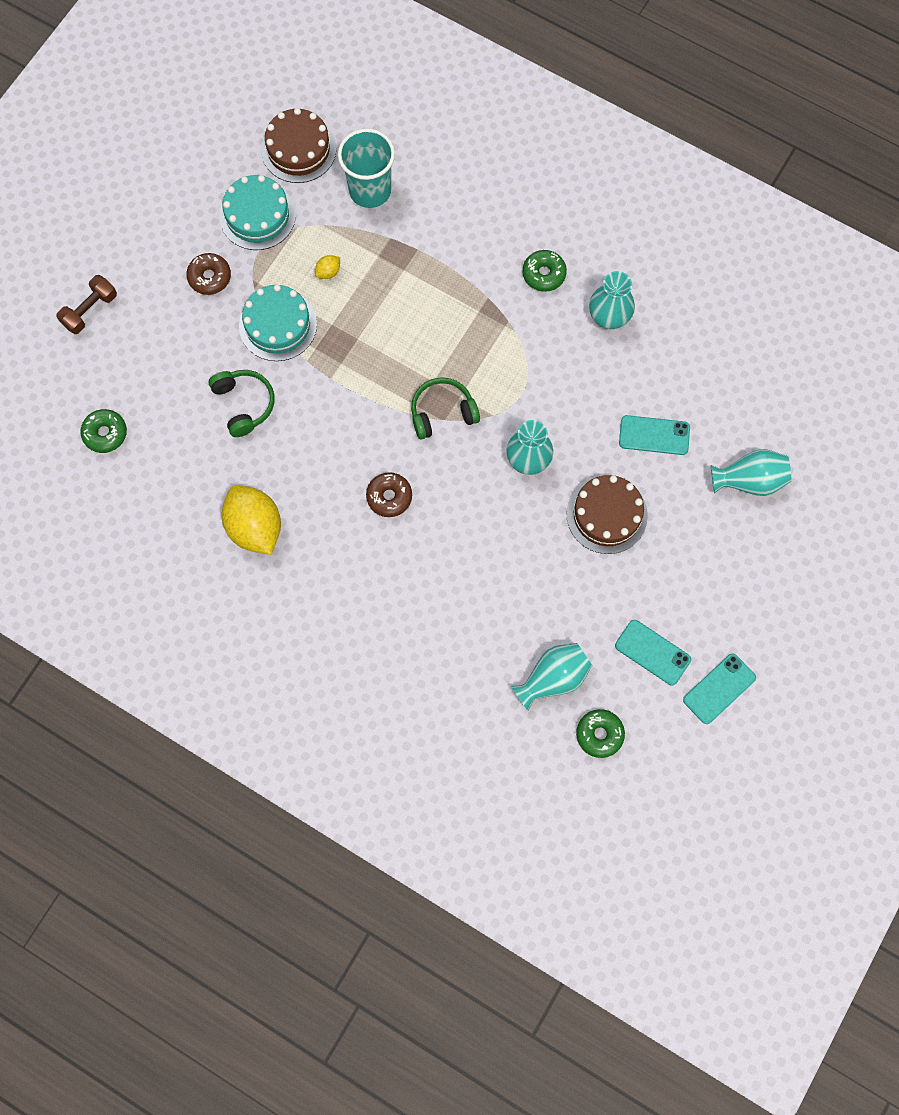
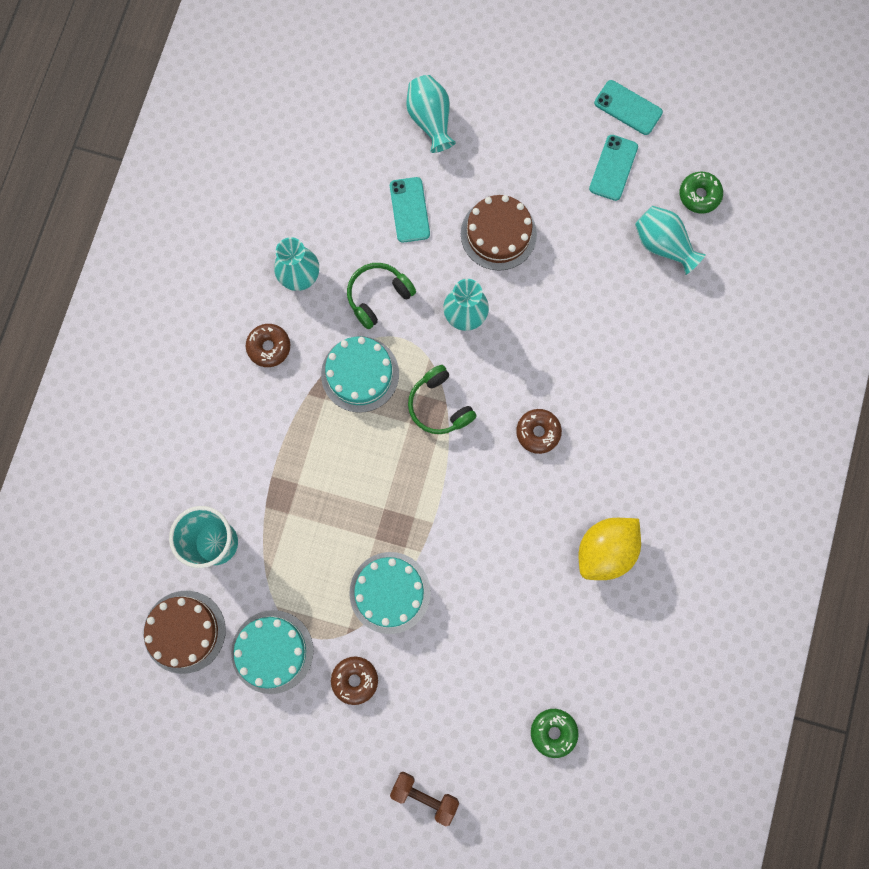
camera: 105 degrees left, 5 degrees up
green headphones [209,370,274,437] -> green headphones moved to [347,263,416,329]
yellow lemon [315,255,340,279] -> none
green donut [523,250,567,292] -> brown donut [246,324,290,367]
none -> turquoise cake [321,336,399,413]

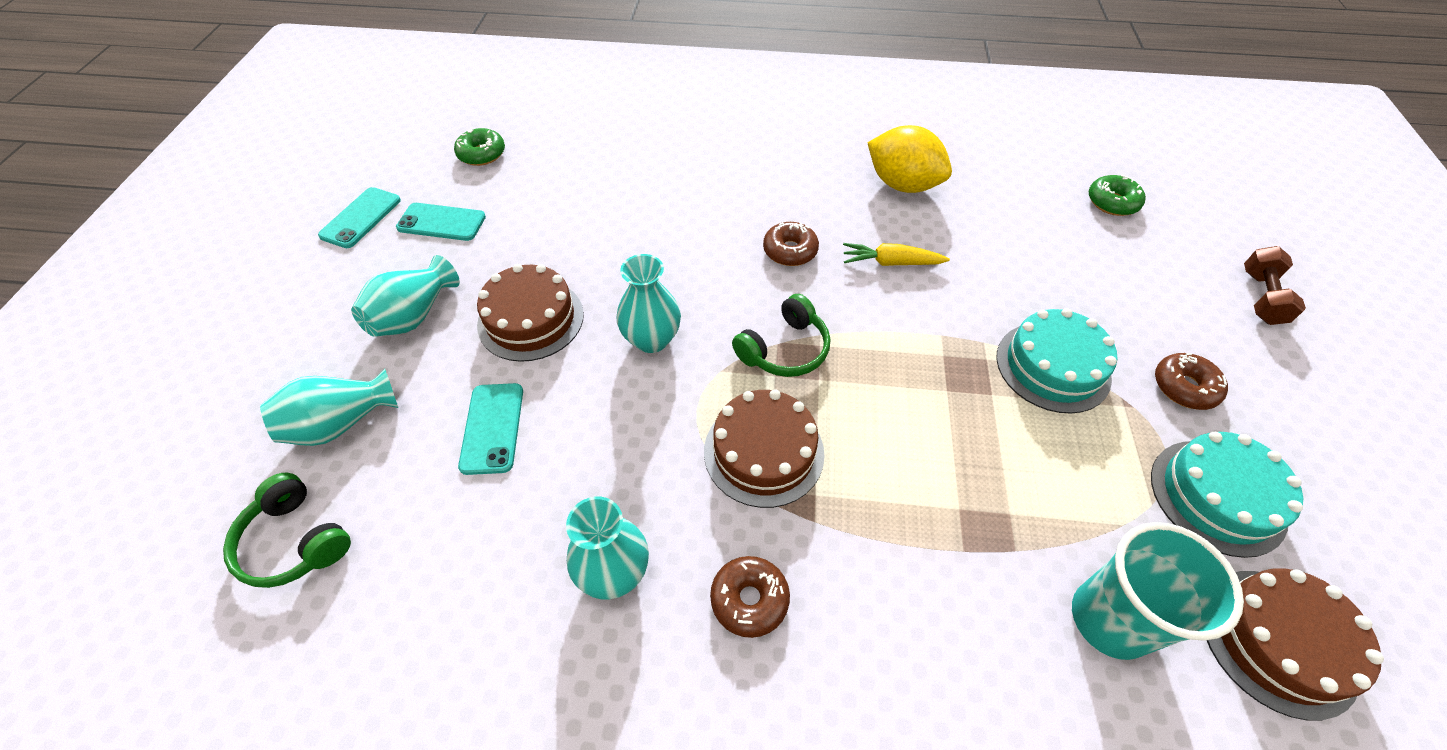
camera: 100 degrees left, 25 degrees down
turquoise cake [321,336,399,413] -> brown cake [704,389,825,508]
green headphones [347,263,416,329] -> green headphones moved to [223,473,351,588]
turquoise phone [390,177,430,243] -> turquoise phone turned 75 degrees counterclockwise [458,383,523,475]
turquoise vase [635,206,706,275] -> turquoise vase moved to [351,255,460,337]
none -> yellow carrot [843,243,950,266]

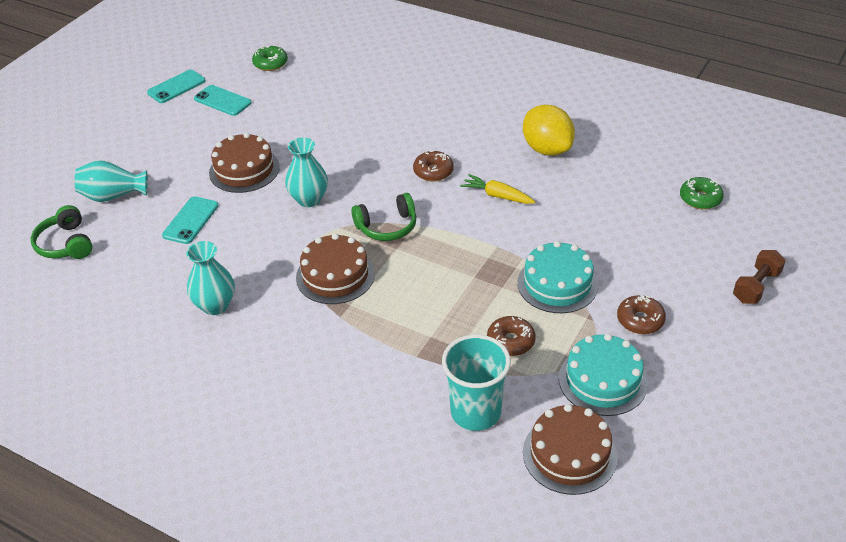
camera: 25 degrees right, 10 degrees down
turquoise vase [351,255,460,337] -> none
brown donut [710,556,790,638] -> brown donut moved to [487,316,536,356]

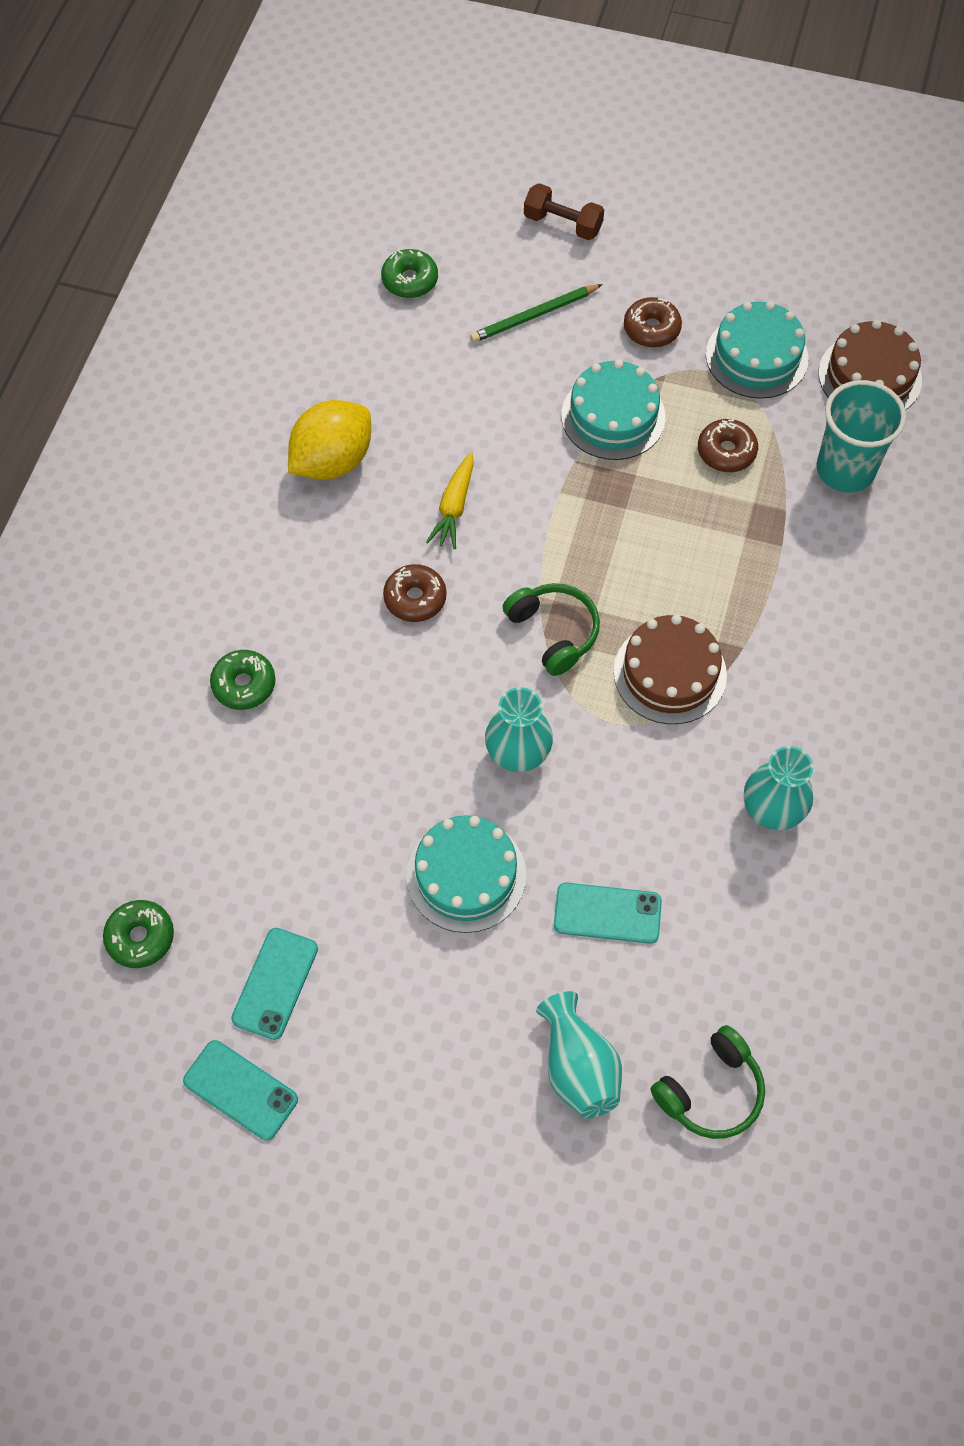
camera: 105 degrees left, 20 degrees up
brown cake [209,133,280,193] -> turquoise cake [406,815,526,933]
none -> green donut [210,650,275,710]
none -> green pencil [470,284,603,343]

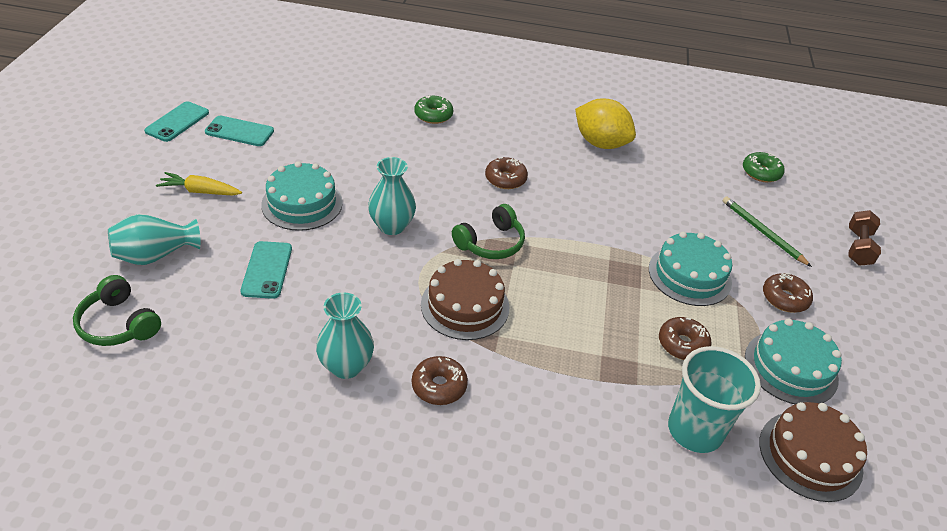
camera: 80 degrees right, 20 degrees down
green donut [103,900,174,968] -> none
yellow carrot [426,452,474,549] -> yellow carrot moved to [156,172,242,195]
none -> brown donut [412,356,468,405]

